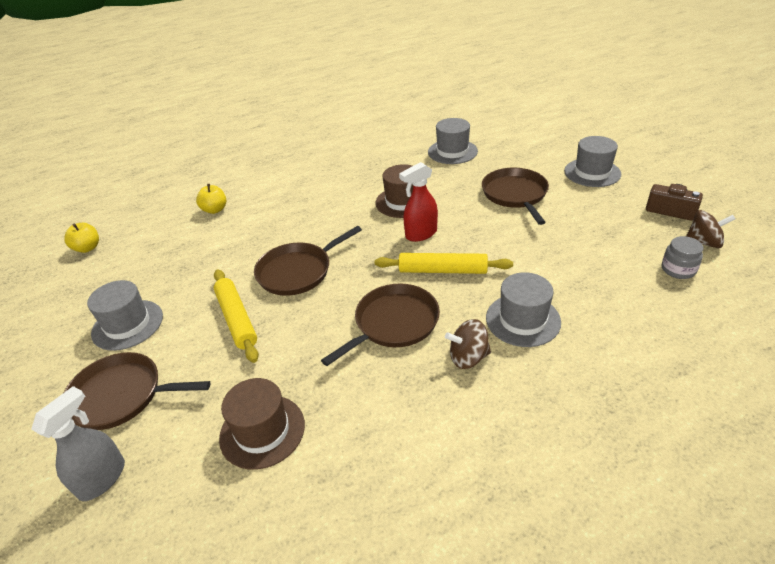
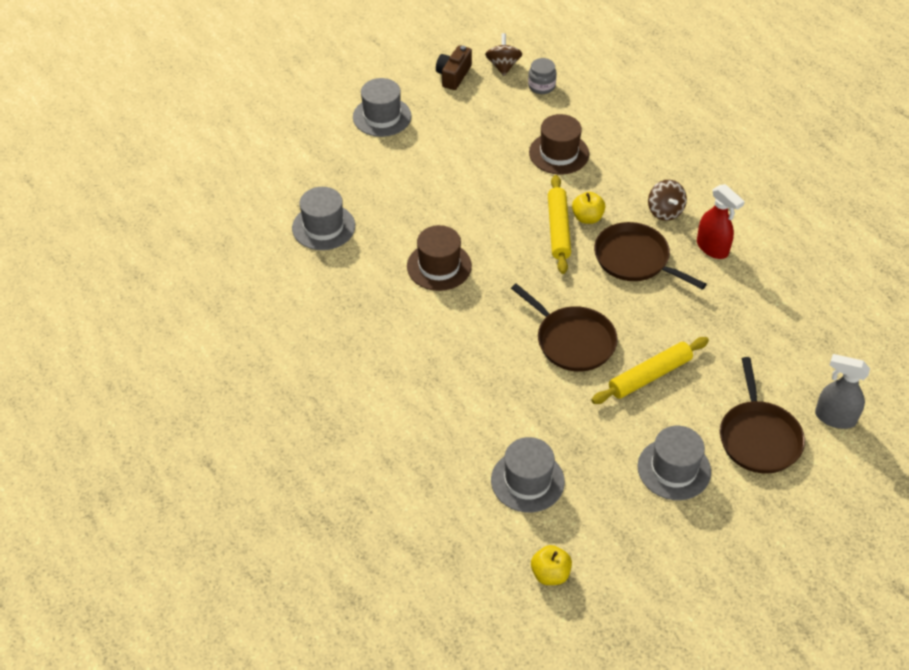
camera: 100 degrees left, 10 degrees up
yellow apple [196,184,226,214] -> yellow apple moved to [572,192,605,224]
brown hat [219,378,305,470] -> brown hat moved to [529,114,589,175]
red spray bottle [399,162,438,242] -> red spray bottle moved to [697,184,745,259]
brown pan [482,168,549,225] -> none
grey hat [486,272,561,347] -> grey hat moved to [491,437,565,513]

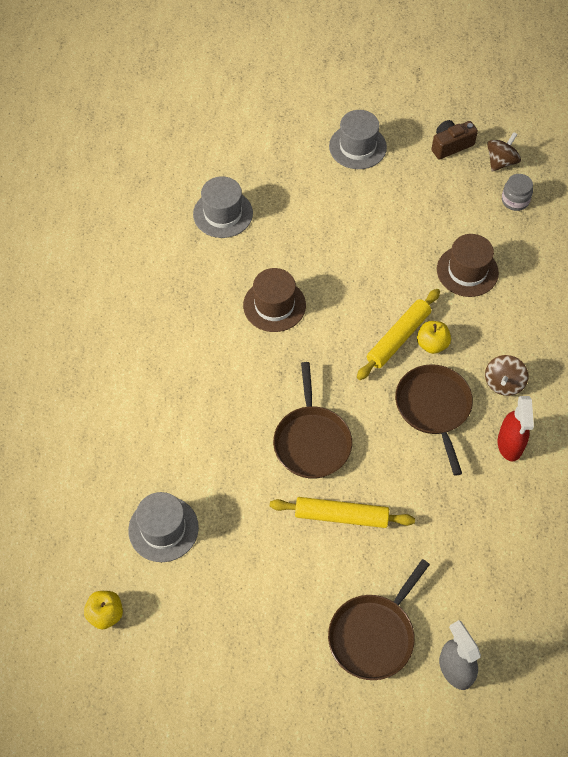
camera: 40 degrees right, 10 degrees up
grey hat [638,426,711,500] -> none

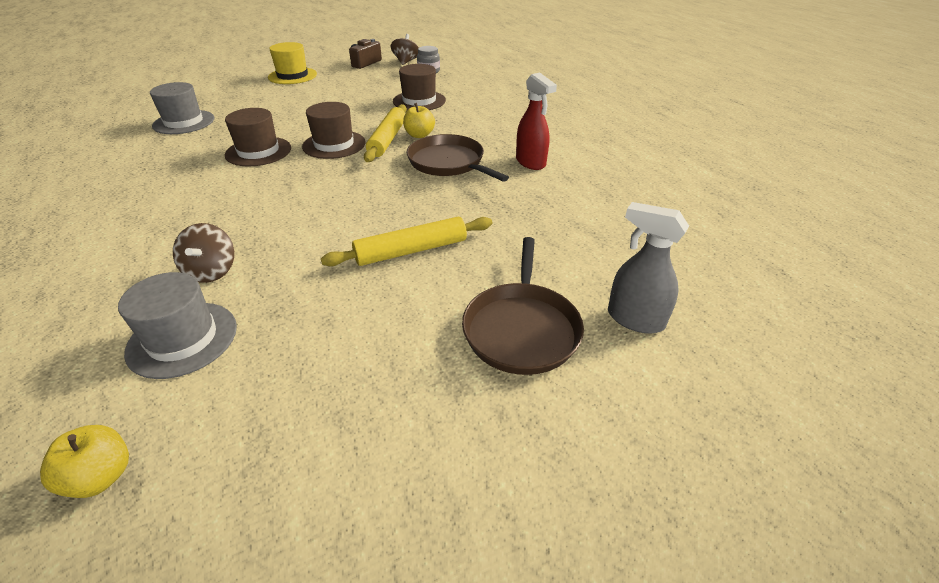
camera: 30 degrees left, 20 degrees down
brown pan [273,362,352,479] -> none
grey hat [329,110,387,169] -> yellow hat [268,42,317,84]
brown spinning top [485,355,528,396] -> brown spinning top moved to [173,223,234,283]
none -> brown hat [302,102,366,159]

